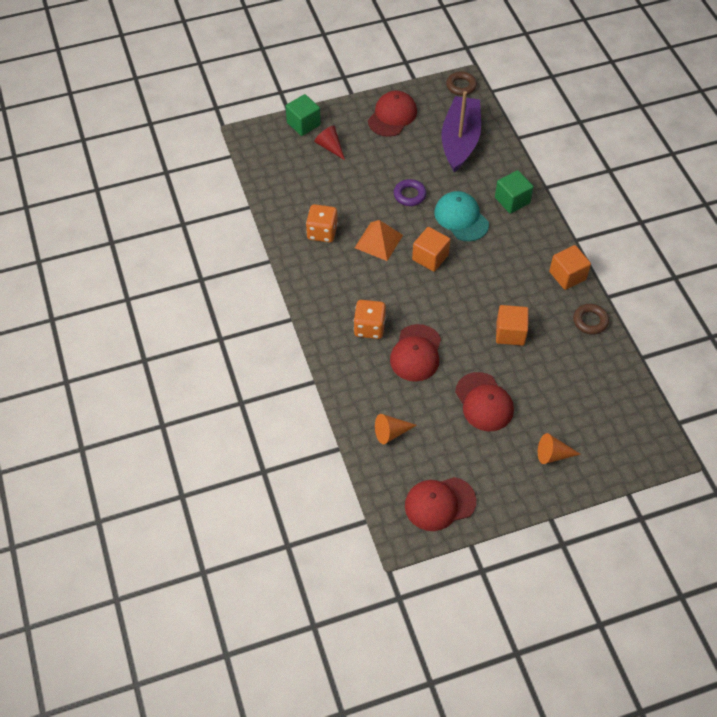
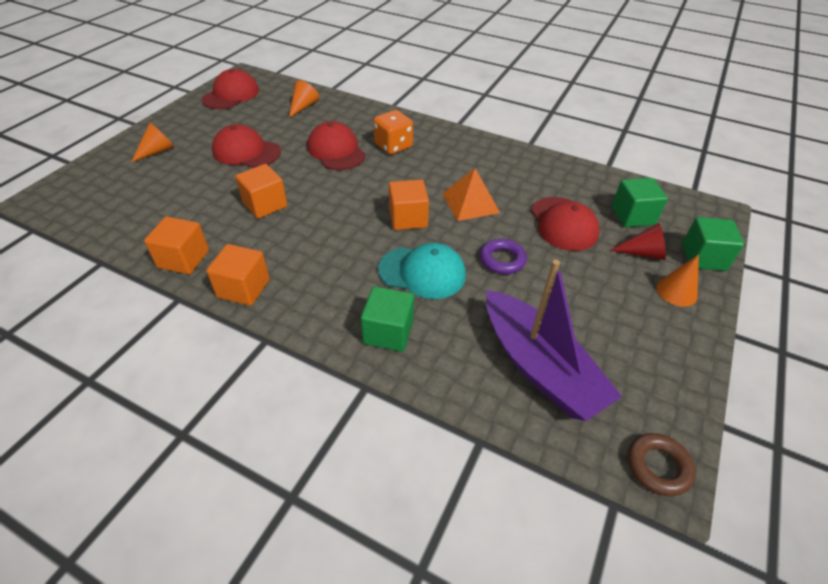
camera: 135 degrees right, 10 degrees down
orange dice [306,204,338,242] -> none
red cap [368,91,417,137] -> red cap moved to [531,197,600,251]
brown ring [573,304,609,334] -> orange cube [144,217,209,275]
none -> green cube [612,178,668,227]
none -> orange cone [656,254,699,307]

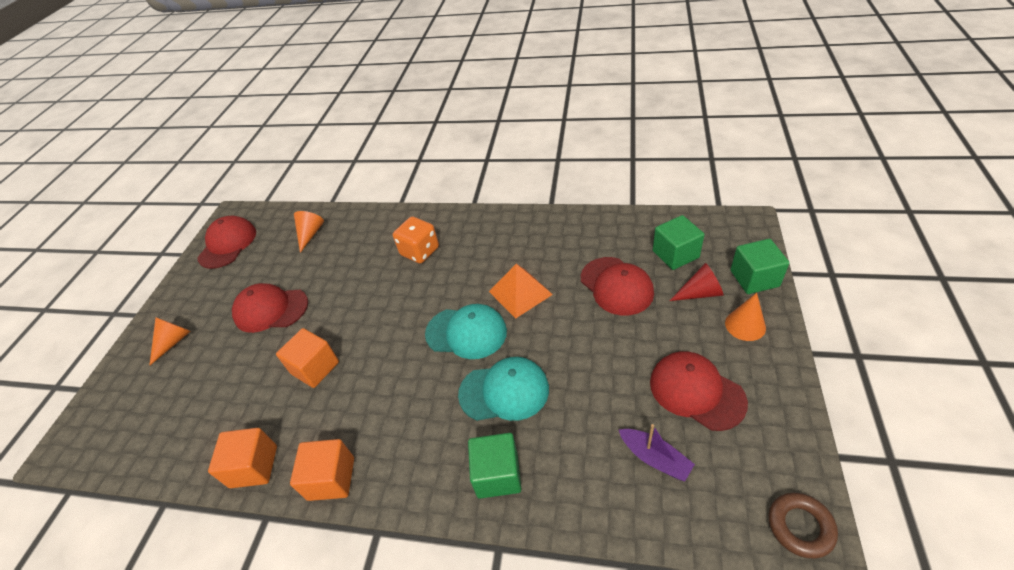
camera: 10 degrees left, 0 degrees up
red cap [307,121,366,170] -> red cap moved to [650,351,748,431]
orange cube [389,180,429,230] -> turquoise cap [425,304,507,359]
purple ring [480,239,527,274] -> none
purple boat [486,260,622,421] -> purple boat [619,424,695,482], size x0.46

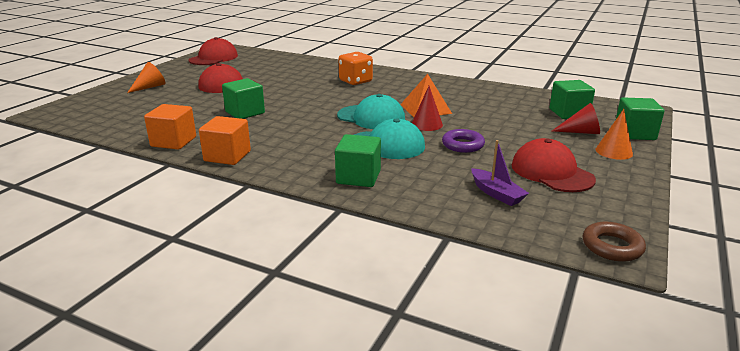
camera: 10 degrees right, 20 degrees down
orange cube [276,328,339,388] -> green cube [222,78,265,119]
orange cone [294,211,324,253] -> none
red cap [581,257,654,316] -> none
none -> red cone [412,86,443,131]
none -> purple ring [442,129,485,153]

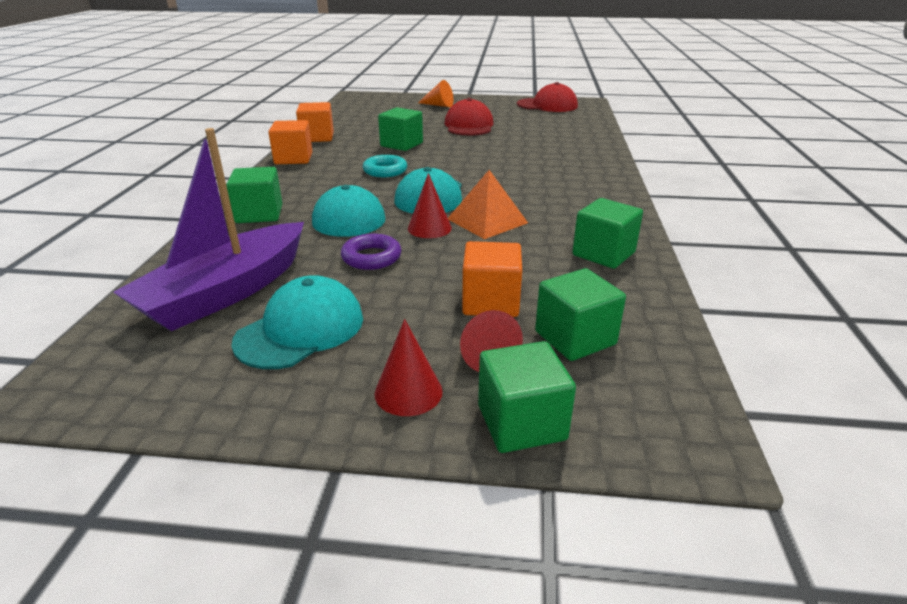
camera: 70 degrees right, 5 degrees up
orange dice [339,52,373,85] -> none
purple boat [471,140,529,206] -> purple boat [113,128,304,331], size x2.16
red cap [512,138,596,192] -> turquoise cap [231,275,363,369]
brown ring [583,222,646,262] -> none
orange cone [596,109,633,160] -> red cone [375,319,443,416]
none -> turquoise ring [363,155,407,177]
none -> orange cube [462,241,522,317]
none -> green cube [572,198,643,269]

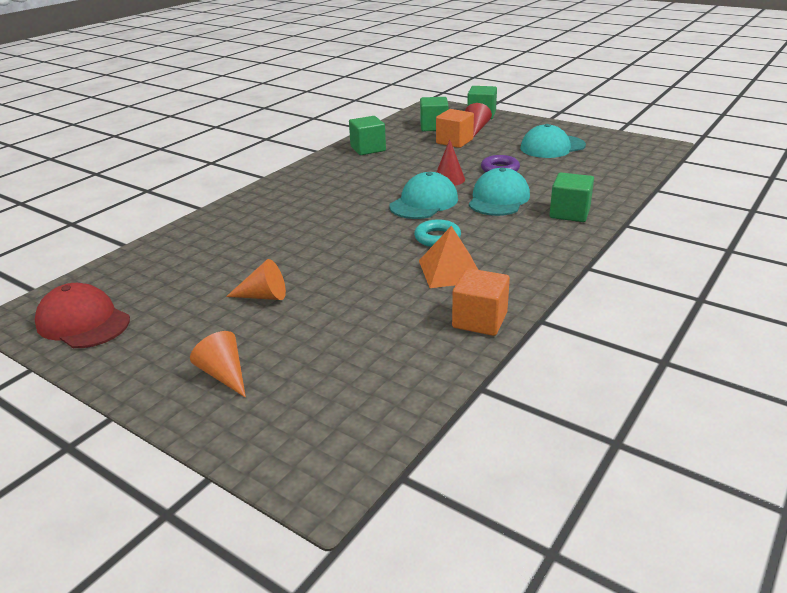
camera: 150 degrees left, 0 degrees up
purple boat [113,128,304,331] -> none
orange cube [268,120,312,164] -> none
red cone [375,319,443,416] -> none
green cube [378,107,423,151] -> none
red cap [444,98,494,136] -> orange cone [226,259,286,300]
orange pyramid [448,170,528,239] -> orange pyramid moved to [419,226,478,288]

